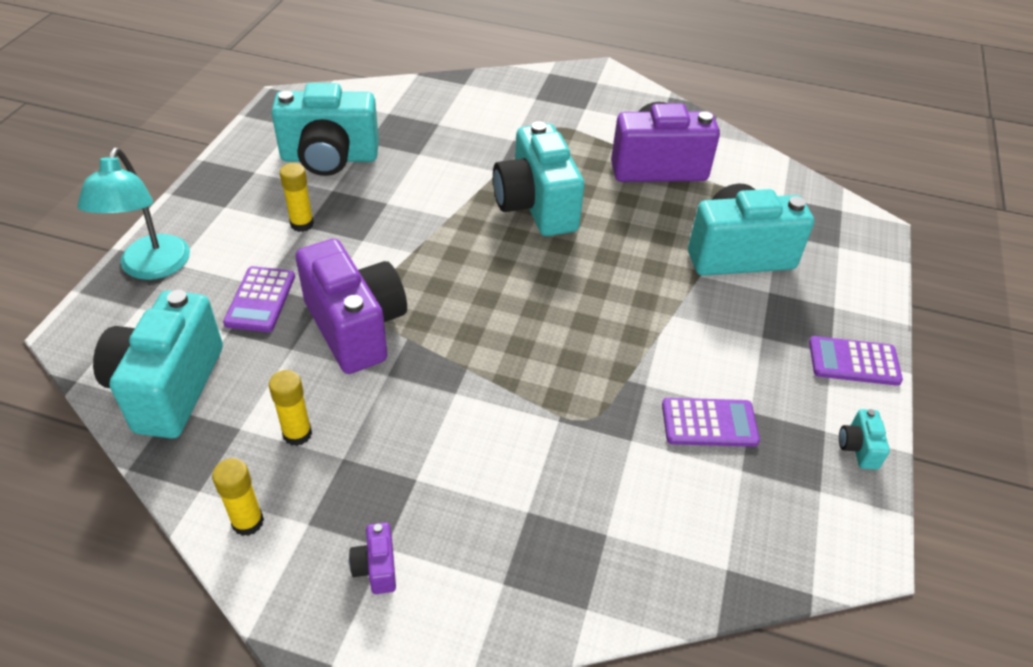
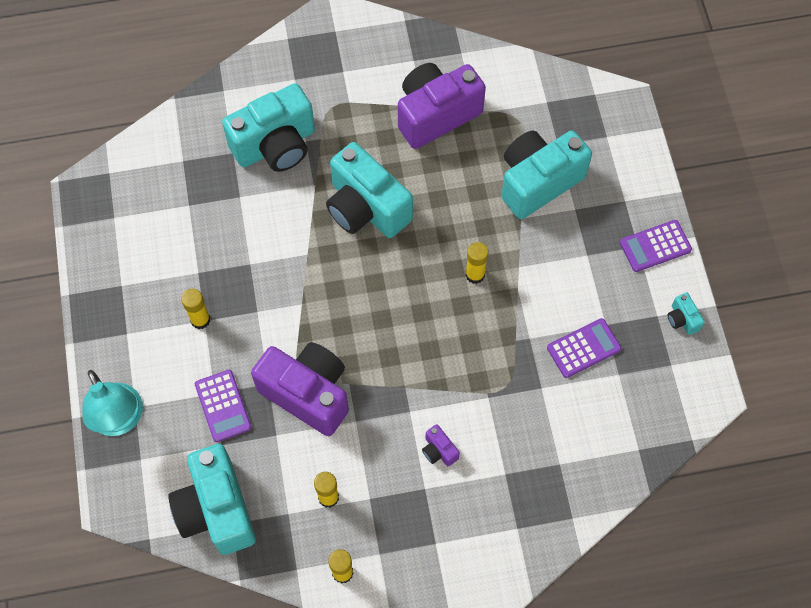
camera: 25 degrees left, 20 degrees up
turquoise camera [272,83,379,176] -> turquoise camera moved to [222,83,315,172]
purple camera [349,522,396,594] -> purple camera moved to [422,424,460,466]
none -> yellow glue stick [466,242,489,284]

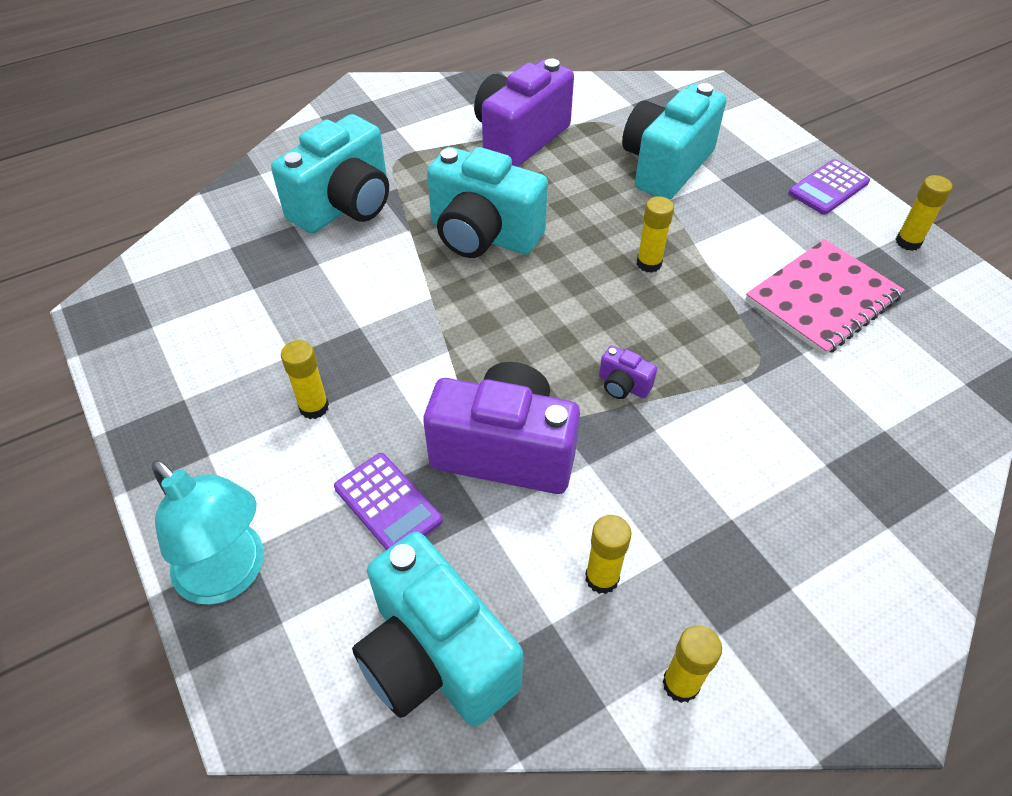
camera: 20 degrees left, 15 degrees down
purple camera [422,424,460,466] -> purple camera moved to [599,346,657,399]
purple calculator [547,318,621,378] -> pink notebook [745,239,905,356]
turquoise camera [668,293,705,335] -> yellow glue stick [896,175,952,251]

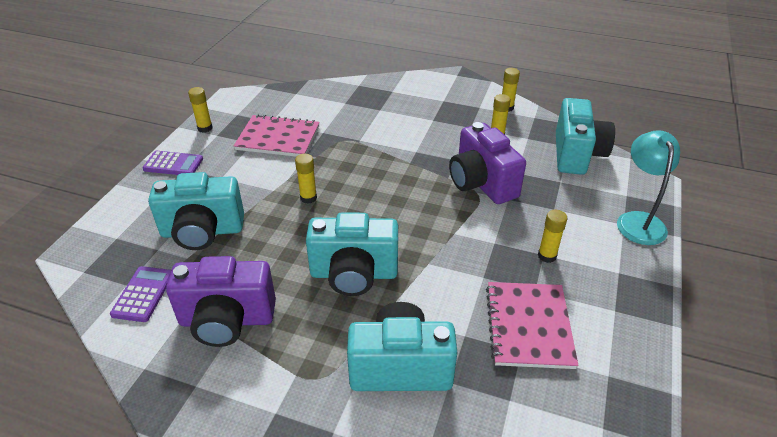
camera: 130 degrees left, 10 degrees down
purple calculator [334,453,443,550] -> purple calculator moved to [110,266,171,322]
turquoise camera [427,147,548,258] -> turquoise camera turned 105 degrees clockwise [306,212,398,296]
purple camera [599,346,657,399] -> none
none -> pink notebook [486,282,578,369]

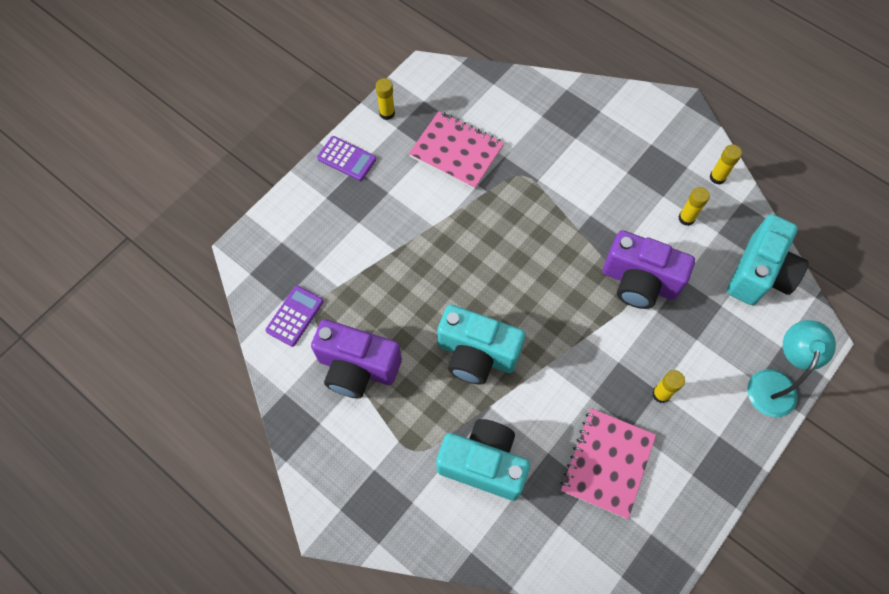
camera: 20 degrees right, 25 degrees up
turquoise camera [148,172,244,250] -> none
yellow glue stick [295,154,317,204] -> none
purple camera [449,122,526,204] -> purple camera turned 60 degrees counterclockwise [603,230,695,309]

